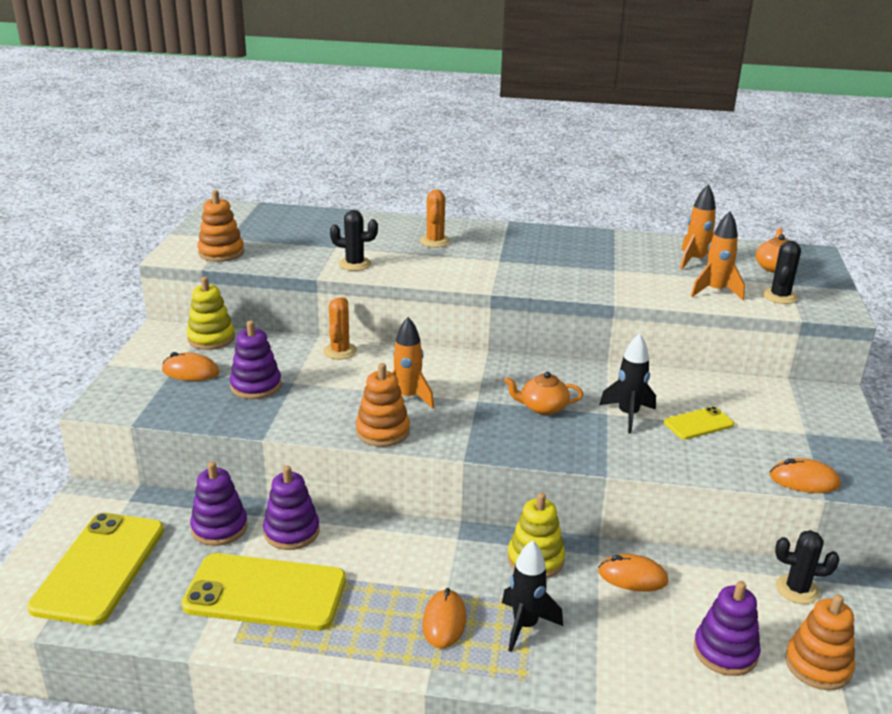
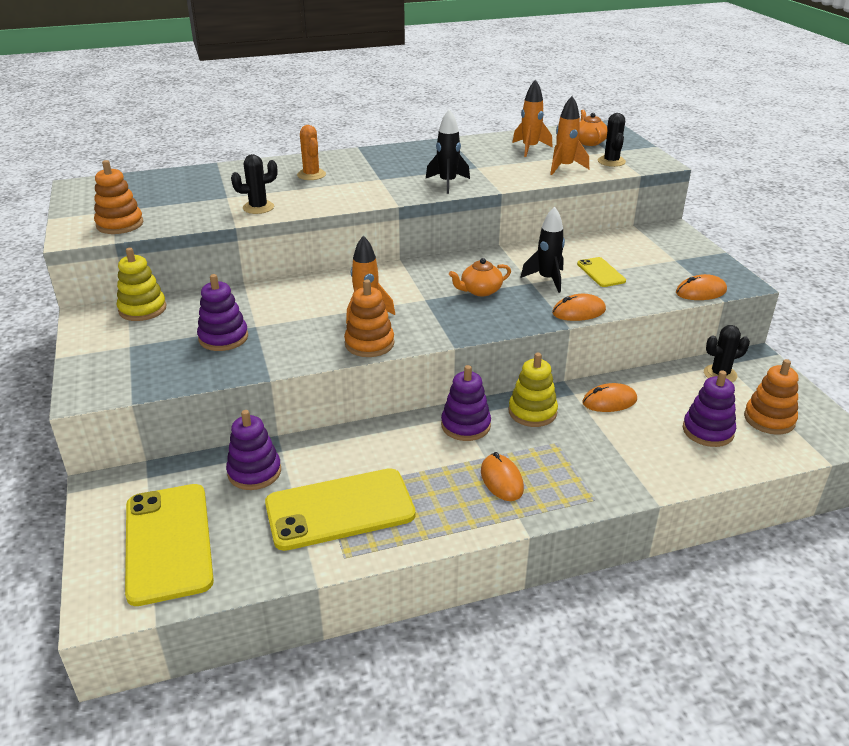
camera: 25 degrees left, 5 degrees up
orange mouse [162,352,219,381] -> orange mouse moved to [552,294,606,321]
purple stacking toy [263,466,319,550] -> purple stacking toy moved to [441,365,491,441]
orange cactus [323,297,357,360] -> none
black rocket [502,540,563,652] -> black rocket moved to [426,109,470,194]
yellow phone [664,406,734,440] -> yellow phone turned 60 degrees counterclockwise [577,257,626,287]

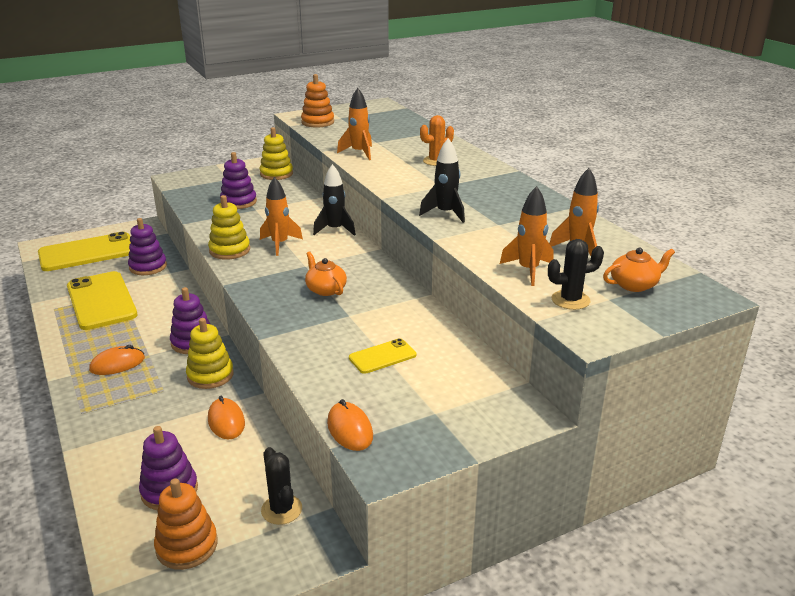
camera: 80 degrees right, 5 degrees down
black cactus [231,154,277,214] -> orange rocket [337,88,372,160]
orange stacking toy [344,280,394,357] -> yellow stacking toy [208,195,250,260]
black rocket [520,206,565,293] -> black rocket moved to [313,164,356,236]
orange mouse [552,294,606,321] -> none

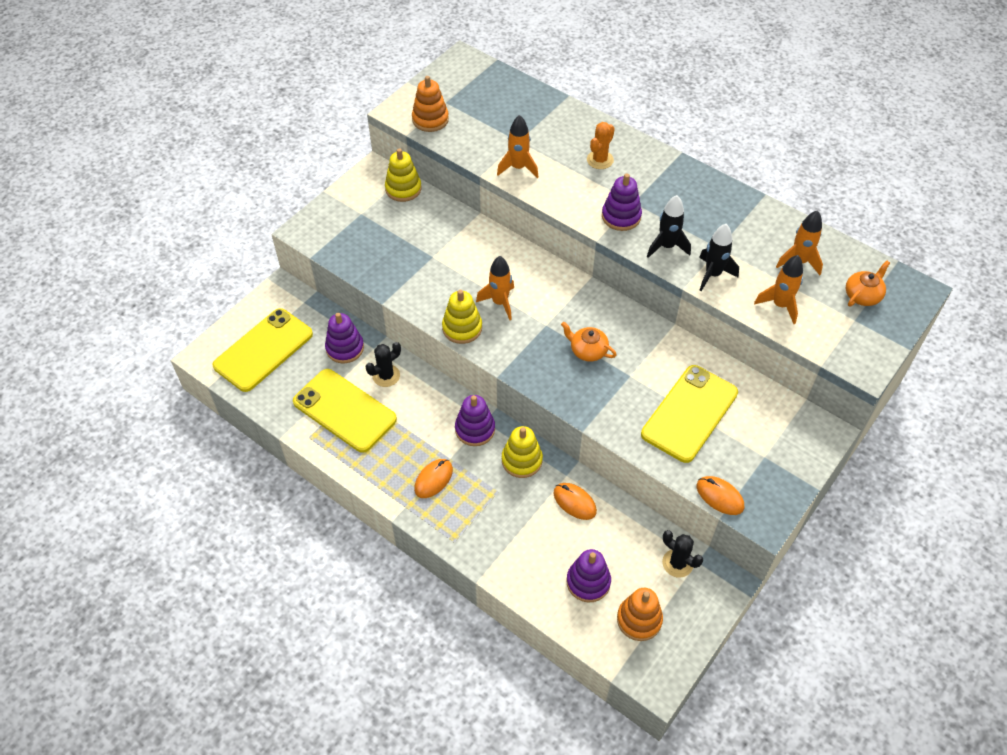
camera: 25 degrees left, 25 degrees up
purple stacking toy [220,152,257,209] -> purple stacking toy moved to [602,173,642,231]
black rocket [313,164,356,236] -> black rocket moved to [699,224,739,291]
yellow phone [349,338,416,374] -> yellow phone [641,365,738,463], size x2.04
black cactus [548,239,604,310] -> black cactus moved to [366,342,401,387]

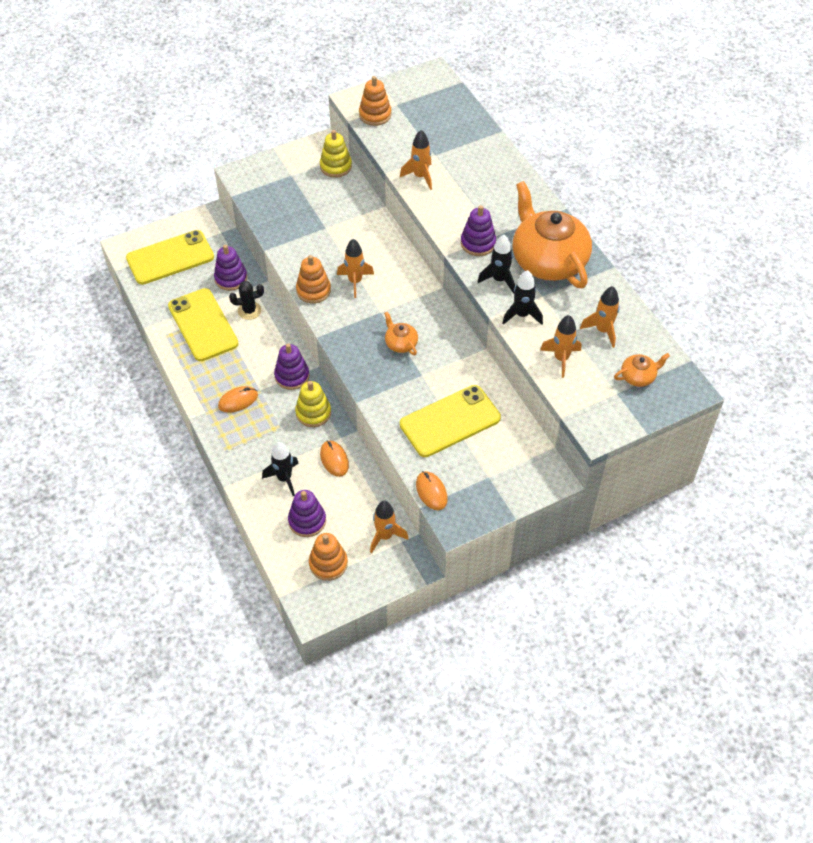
camera: 25 degrees right, 0 degrees up
yellow stacking toy [442,290,482,344] -> orange stacking toy [296,255,331,304]
orange cactus [587,122,615,169] -> none
black cactus [662,530,703,577] -> orange rocket [370,501,409,553]
none -> black rocket [262,442,298,496]
none -> orange teapot [513,181,592,288]

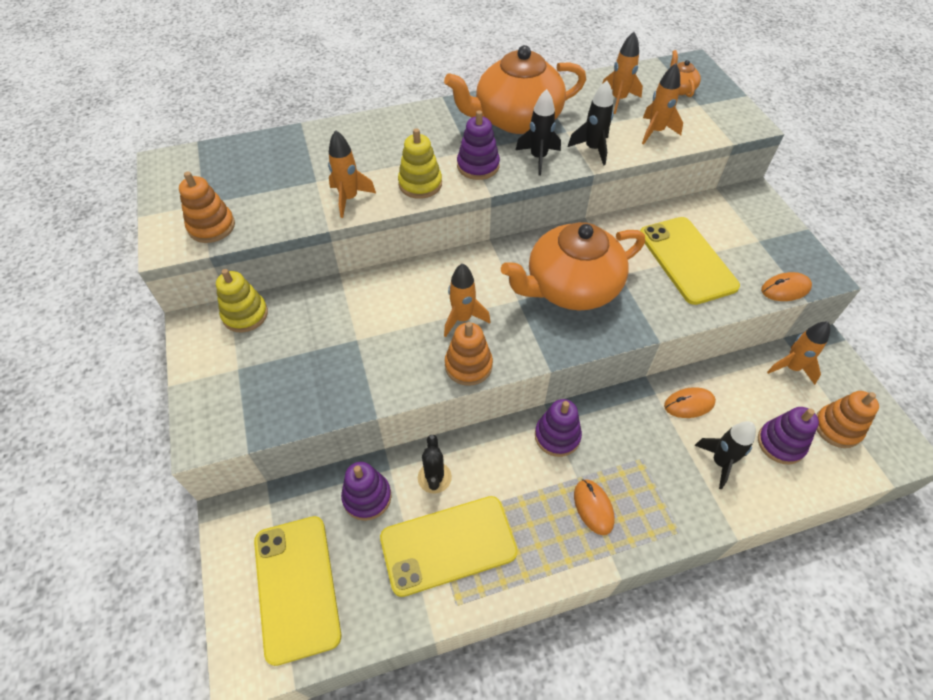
camera: 80 degrees left, 0 degrees up
yellow stacking toy [295,381,331,427] -> yellow stacking toy moved to [398,128,442,199]
orange teapot [384,312,418,355] -> orange teapot [501,222,645,310], size x2.35

